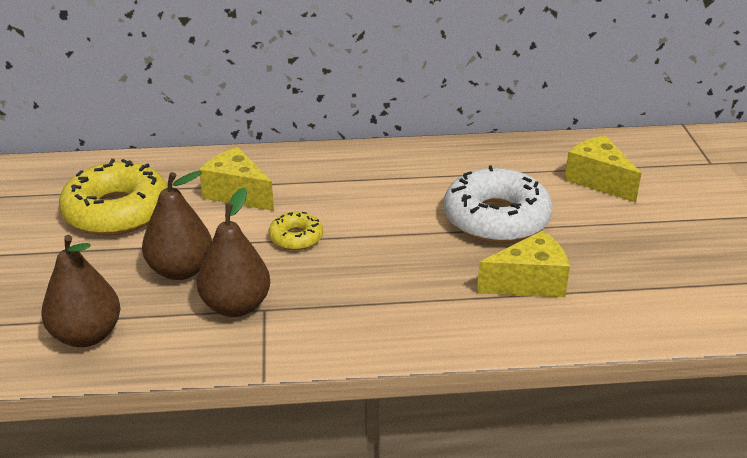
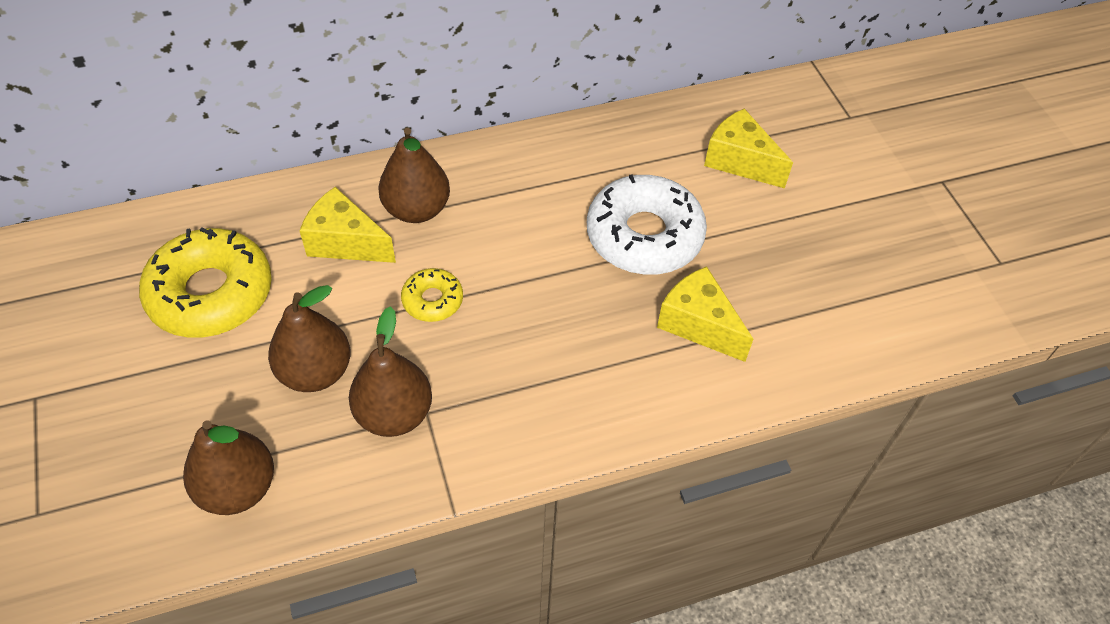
camera: 15 degrees left, 20 degrees up
yellow cheese [477,230,570,297] -> yellow cheese turned 105 degrees counterclockwise [657,266,753,362]
none -> brown pear [378,128,450,223]

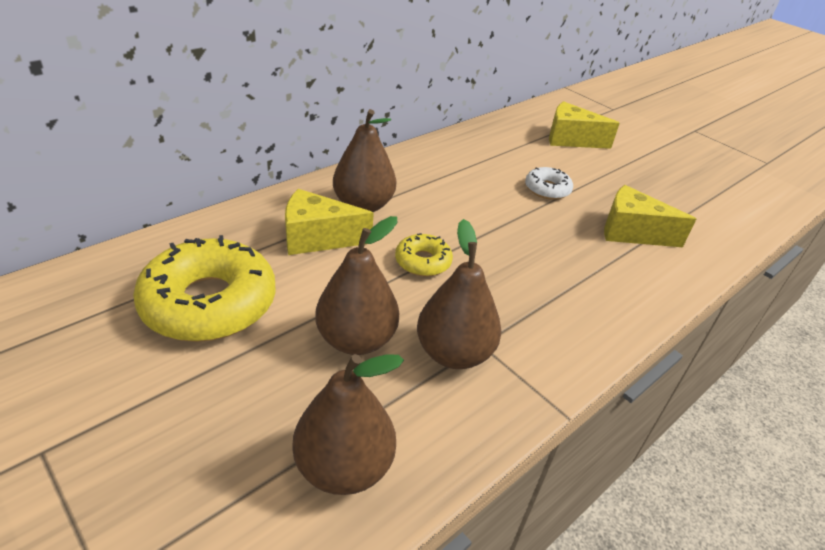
camera: 25 degrees left, 15 degrees down
white donut [587,175,707,275] -> white donut [525,167,573,200], size x0.49

